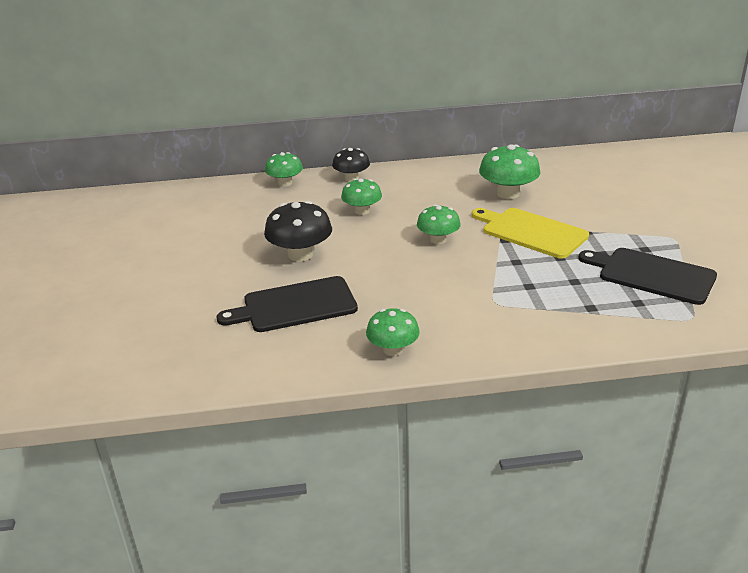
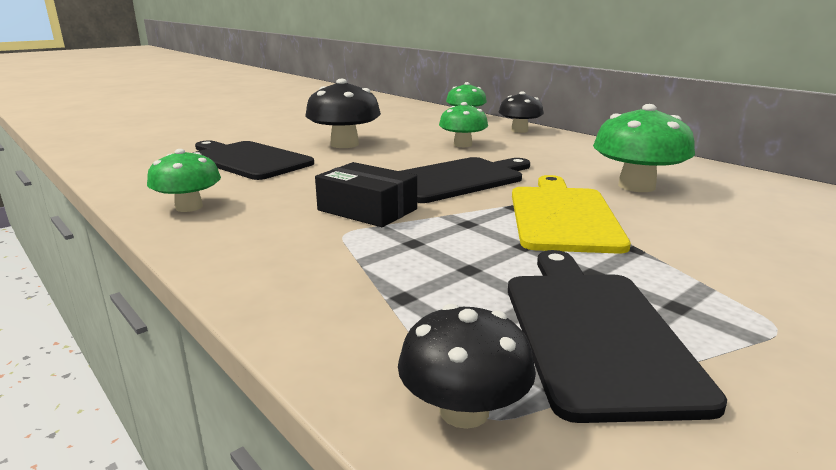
camera: 55 degrees right, 10 degrees down
green mushroom [417,204,461,244] -> black cutting board [400,157,530,203]
none -> black box [315,162,417,227]
none -> black mushroom [398,304,536,429]

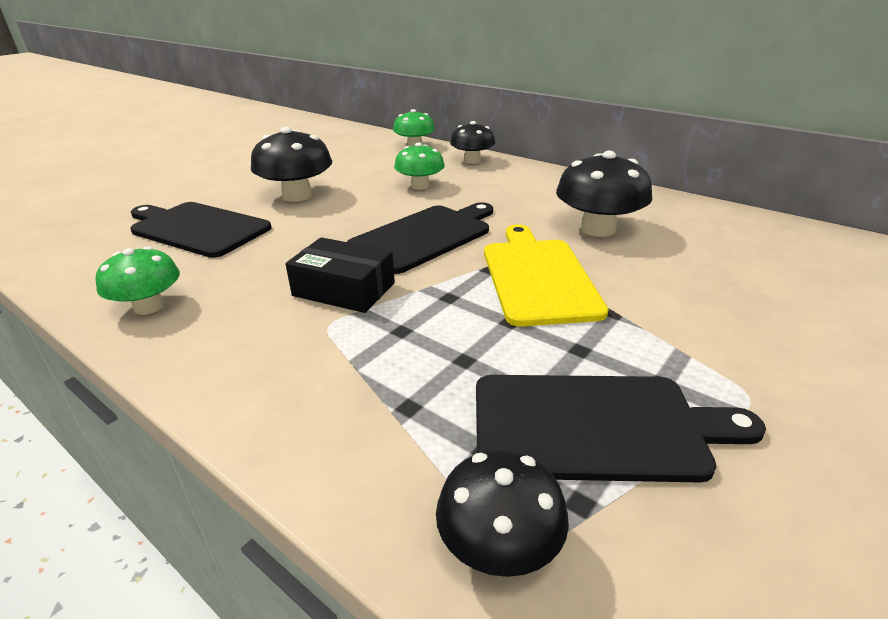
camera: 10 degrees left, 10 degrees up
black cutting board [508,250,727,423] -> black cutting board turned 105 degrees clockwise [476,375,766,482]
green mushroom [593,104,695,192] -> black mushroom [556,151,652,237]

